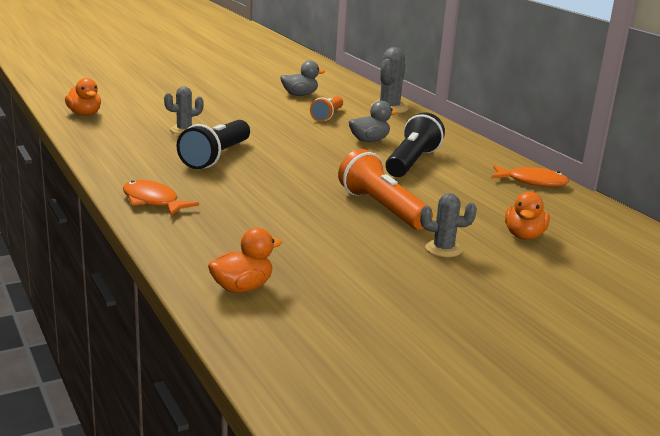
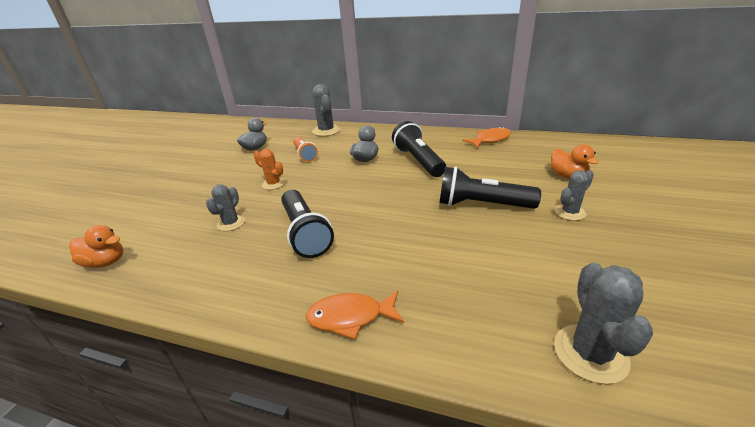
camera: 40 degrees left, 10 degrees up
orange duck [208,228,282,293] -> grey cactus [554,263,653,384]
orange flashlight [338,149,433,230] -> black flashlight [439,167,541,209]
none -> orange cactus [254,149,285,190]

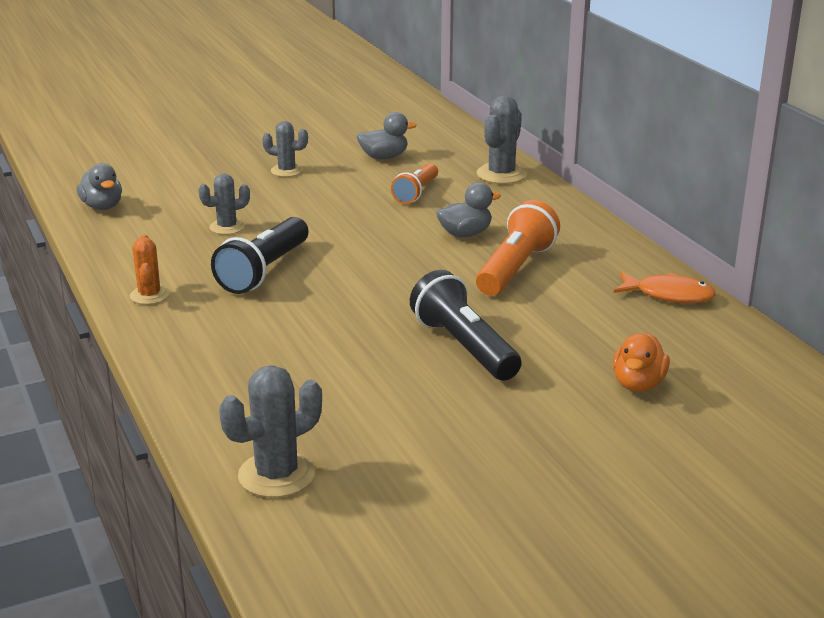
camera: 45 degrees right, 5 degrees down
orange duck [69,225,123,268] -> grey duck [76,163,122,210]
orange cactus [254,149,285,190] -> orange cactus moved to [130,235,170,305]
orange fish [306,291,404,339] -> none
black flashlight [392,121,446,177] -> orange flashlight [476,200,560,296]
grey cactus [555,170,594,221] -> grey cactus moved to [262,121,308,177]

